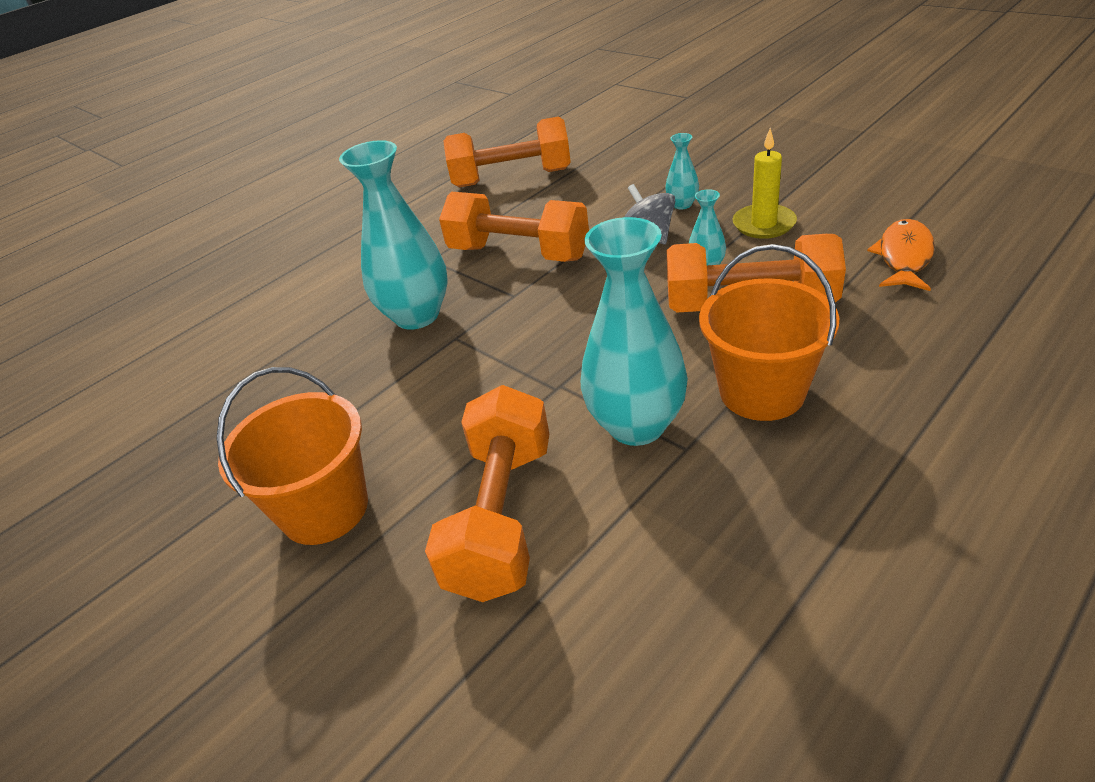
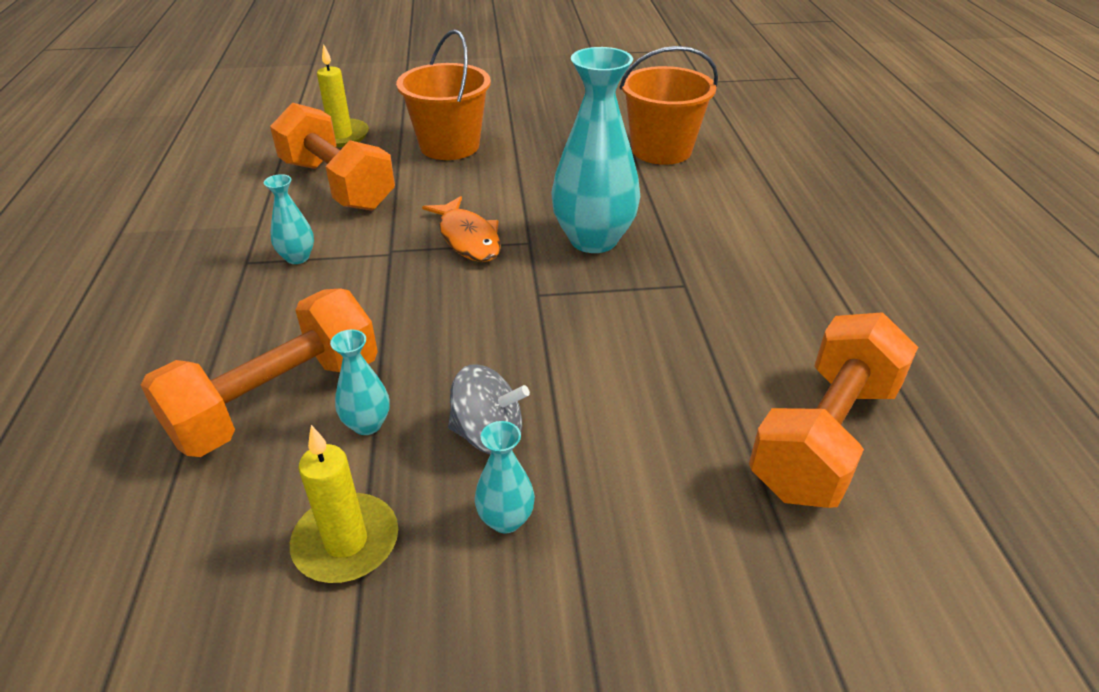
camera: 125 degrees right, 0 degrees up
orange dumbbell [439,192,589,262] -> none
turquoise vase [581,217,688,446] -> turquoise vase [264,174,314,264], size x0.46
orange bucket [699,244,839,421] -> orange bucket moved to [619,46,718,165]
orange fish [867,219,935,291] -> orange fish moved to [422,196,501,262]
none -> yellow candle [317,44,369,147]

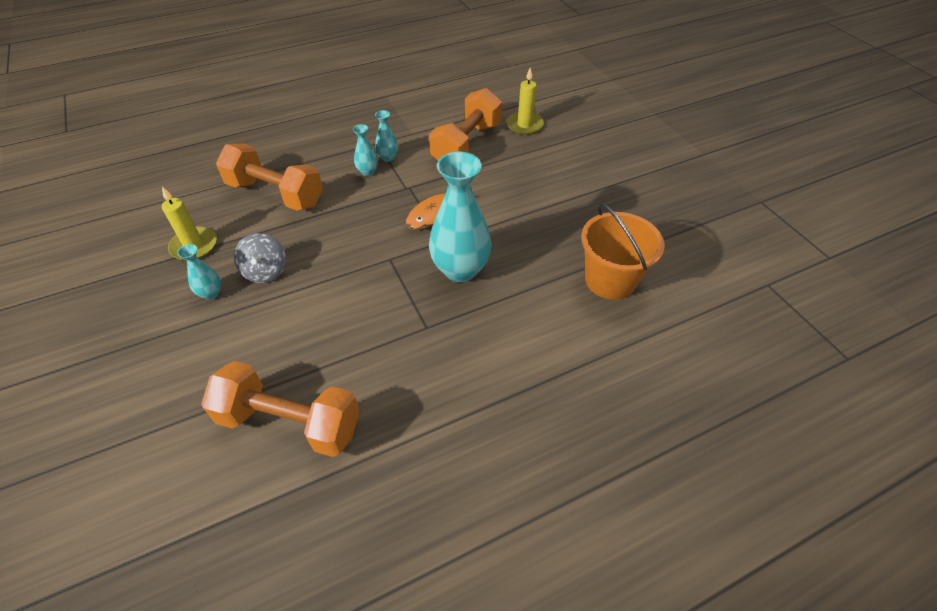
camera: 70 degrees right, 10 degrees up
turquoise vase [330,330,390,435] -> turquoise vase moved to [353,124,378,176]
orange bucket [396,29,491,160] -> none

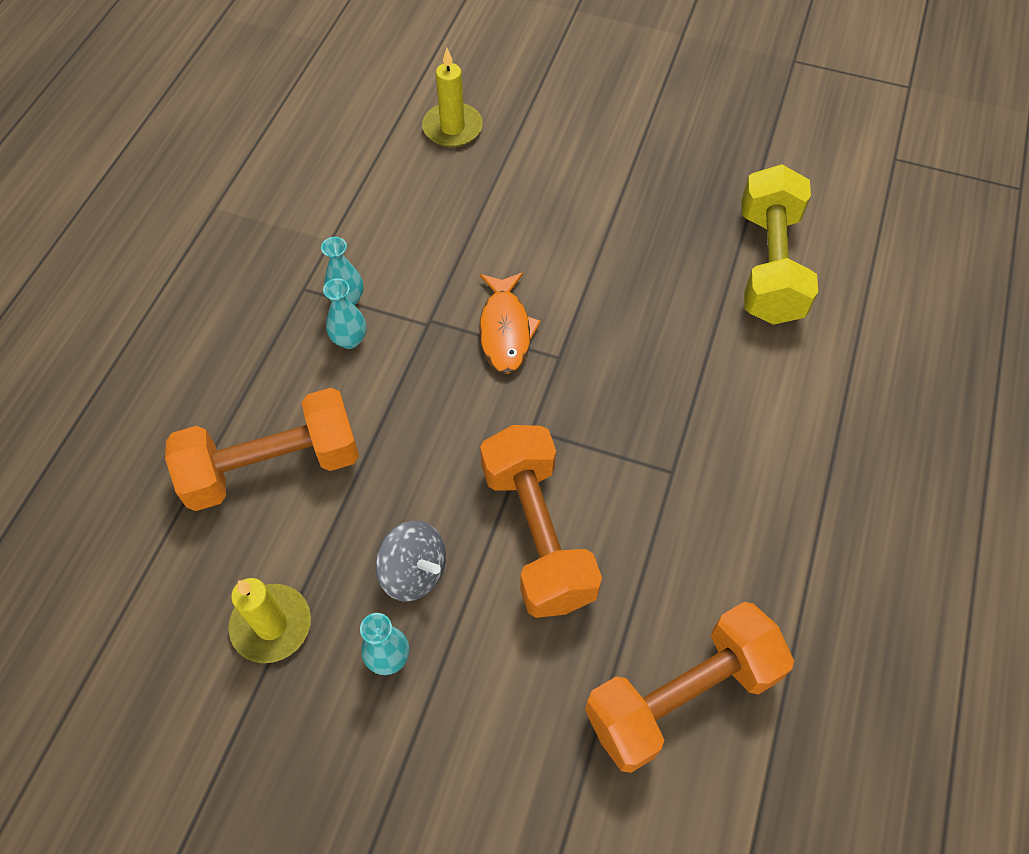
camera: 45 degrees left, 10 degrees up
orange dumbbell [429,88,502,160] -> orange dumbbell moved to [480,425,602,618]
turquoise vase [429,152,491,282] -> none
orange bucket [581,203,665,300] -> yellow dumbbell [741,164,818,325]

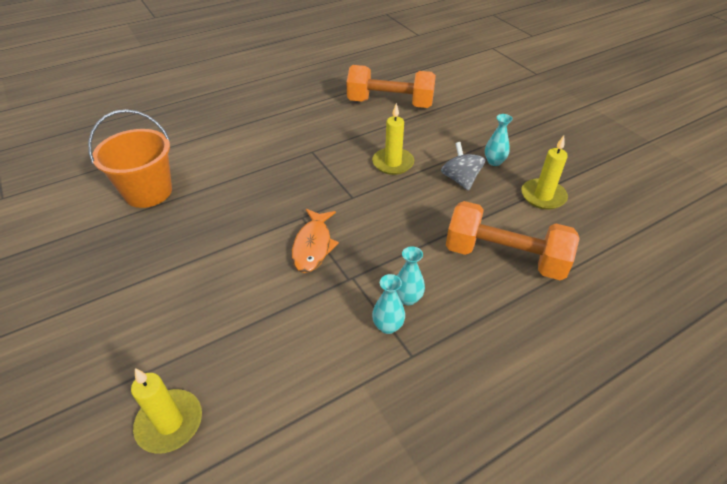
camera: 140 degrees left, 15 degrees down
orange fish [479,272,541,374] -> orange fish turned 150 degrees clockwise [291,209,339,273]
orange dumbbell [480,425,602,618] -> yellow candle [372,103,414,175]
yellow dumbbell [741,164,818,325] -> orange bucket [88,109,172,208]

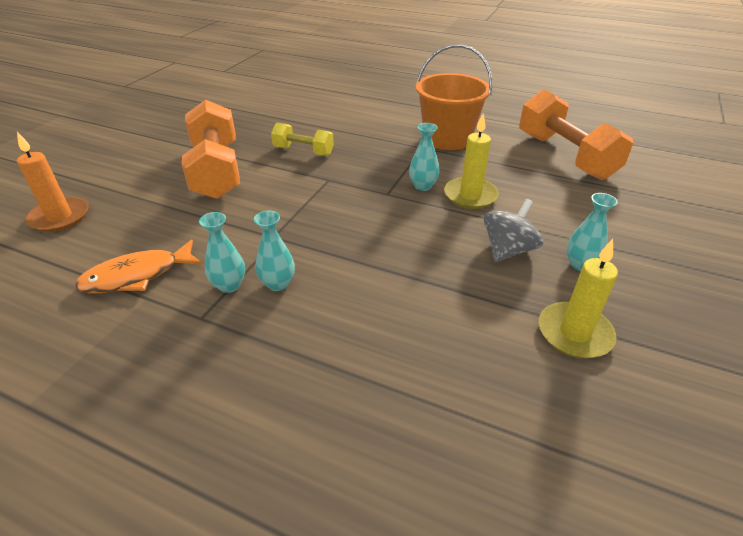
camera: 55 degrees right, 5 degrees down
orange bucket [88,109,172,208] -> orange bucket moved to [416,44,493,150]
yellow candle [131,368,202,454] -> orange candle [17,132,89,232]
orange fish [291,209,339,273] -> orange fish moved to [75,239,203,293]
orange dumbbell [446,201,580,280] -> orange dumbbell moved to [182,100,240,199]
none -> yellow dumbbell [271,123,334,156]
none -> turquoise vase [409,123,439,191]

